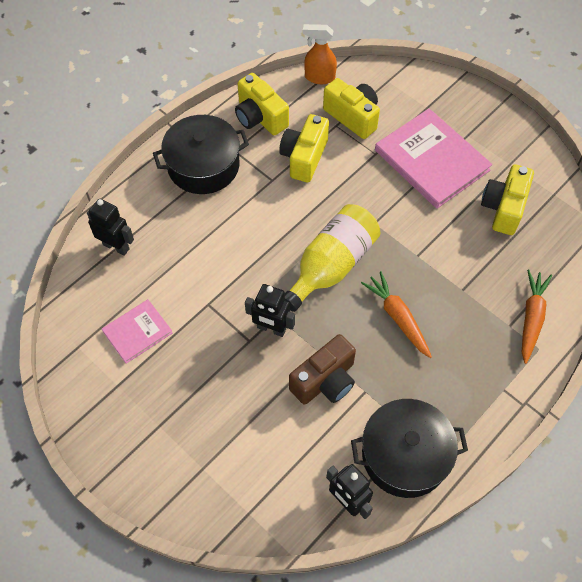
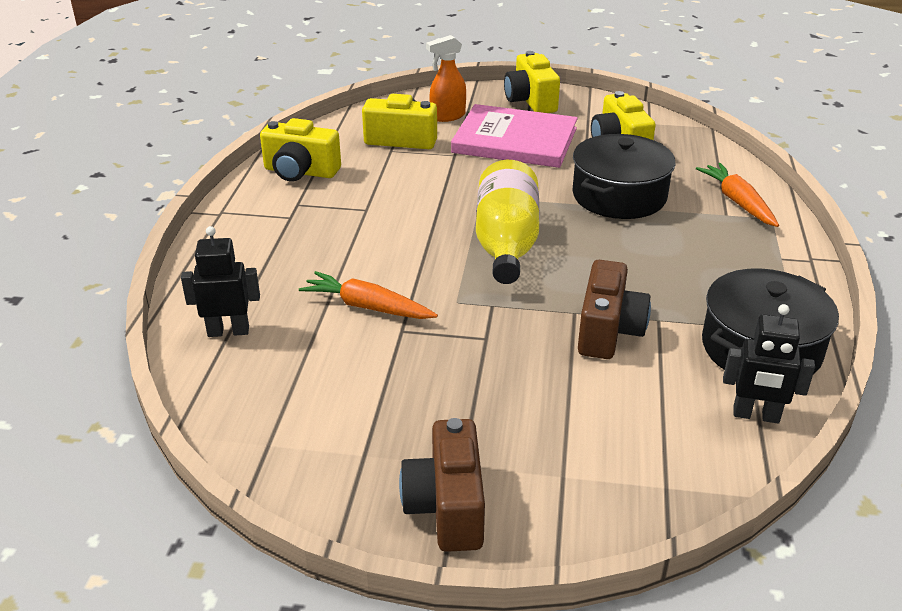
camera: 35 degrees left, 25 degrees down
pink book [102,299,173,364] -> none
black pot [153,115,249,194] -> black pot moved to [572,134,675,219]
black robot [245,284,295,337] -> none
yellow camera [279,114,329,182] -> yellow camera moved to [504,51,560,113]
orange spray bottle [303,24,337,84] -> orange spray bottle moved to [426,35,466,122]
orange carrot [361,271,432,358] -> orange carrot moved to [299,271,438,319]
none -> brown camera [399,418,485,552]

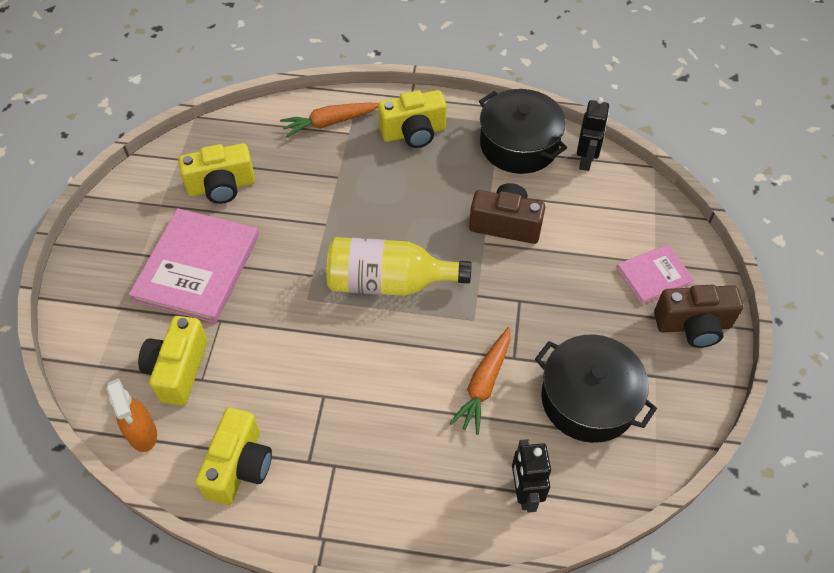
camera: 90 degrees left, 20 degrees up
orange spray bottle [426,35,466,122] -> orange spray bottle moved to [106,378,157,452]
yellow camera [504,51,560,113] -> yellow camera moved to [378,90,447,148]
black pot [572,134,675,219] -> black pot moved to [535,334,657,443]
none -> pink book [616,245,695,304]

